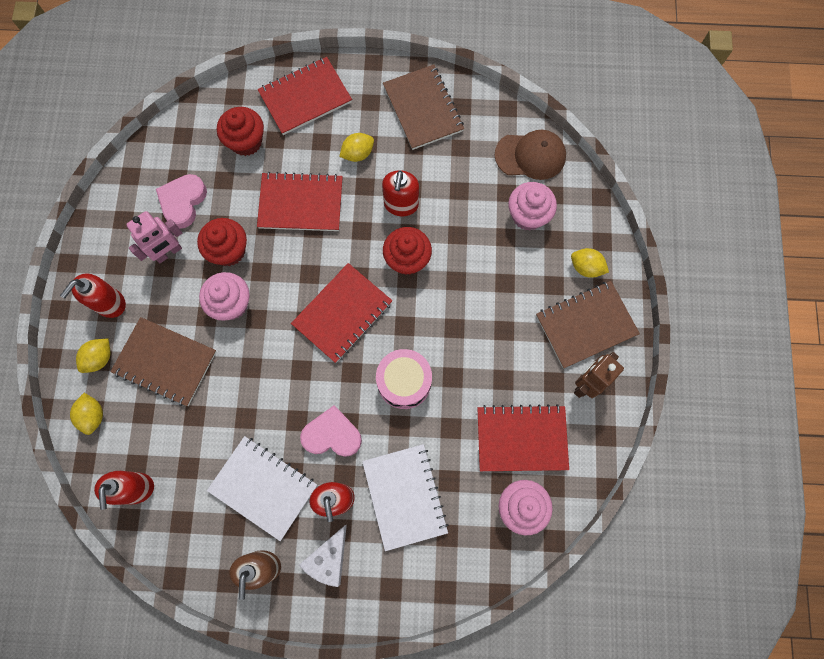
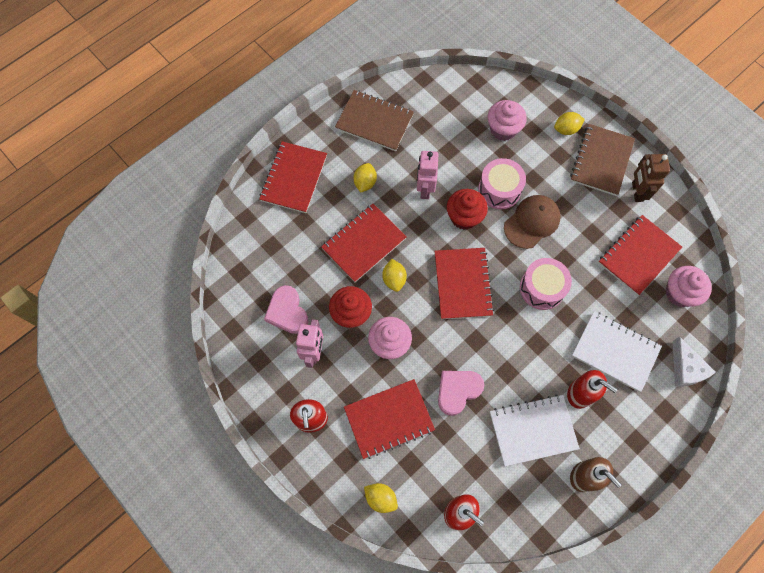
camera: 45 degrees left, 5 degrees down
yellow lemon [76,339,111,373] -> yellow lemon moved to [382,259,407,292]
brown notebook [110,317,216,406] -> red notebook [344,379,435,459]
red cupcake [217,107,264,156] -> none
white cheese [299,525,347,587] -> white cheese moved to [673,337,716,387]
pink heart [300,405,362,457] -> pink heart moved to [438,371,484,416]
red soap dispenser [382,170,419,216] -> pink robot [417,151,439,199]
brown cap [495,130,566,180] -> brown cap moved to [504,195,561,249]
none -> pink drum [478,158,526,209]

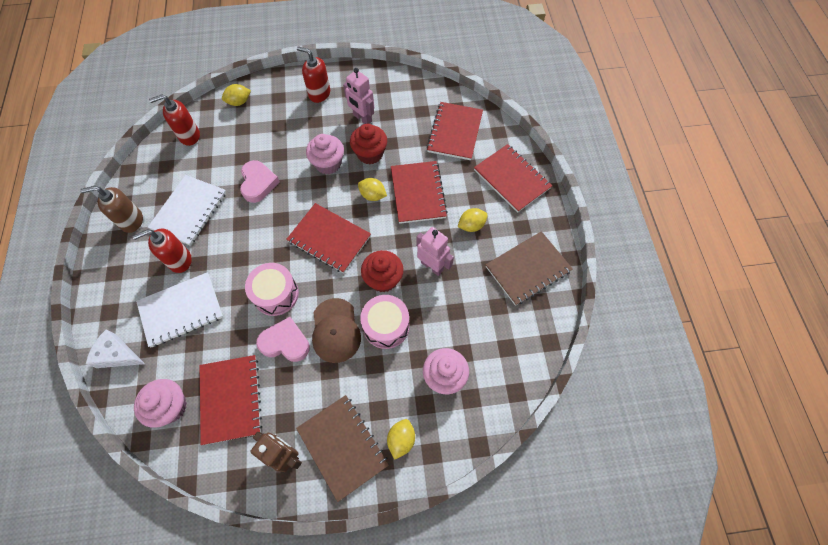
camera: 125 degrees right, 5 degrees down
pink heart [264,285,308,334] -> pink heart moved to [256,317,310,362]
red notebook [344,379,435,459] -> red notebook moved to [427,102,483,160]
yellow lemon [354,163,377,193] -> yellow lemon turned 75 degrees counterclockwise [458,208,488,232]

